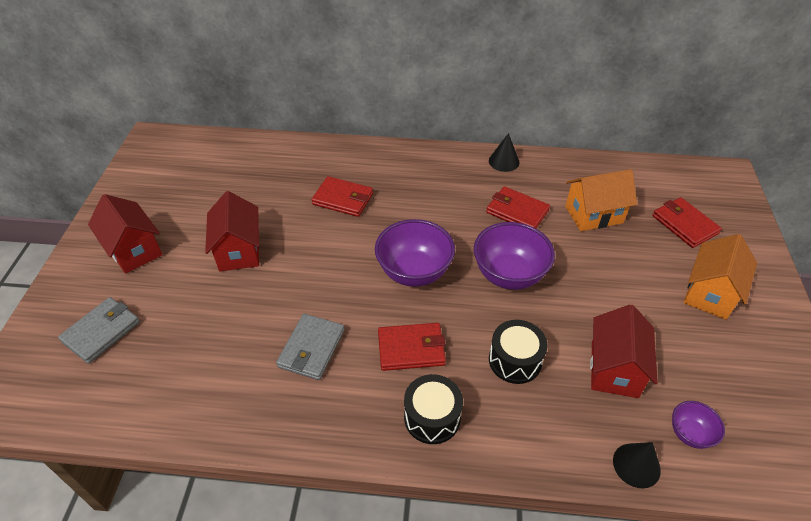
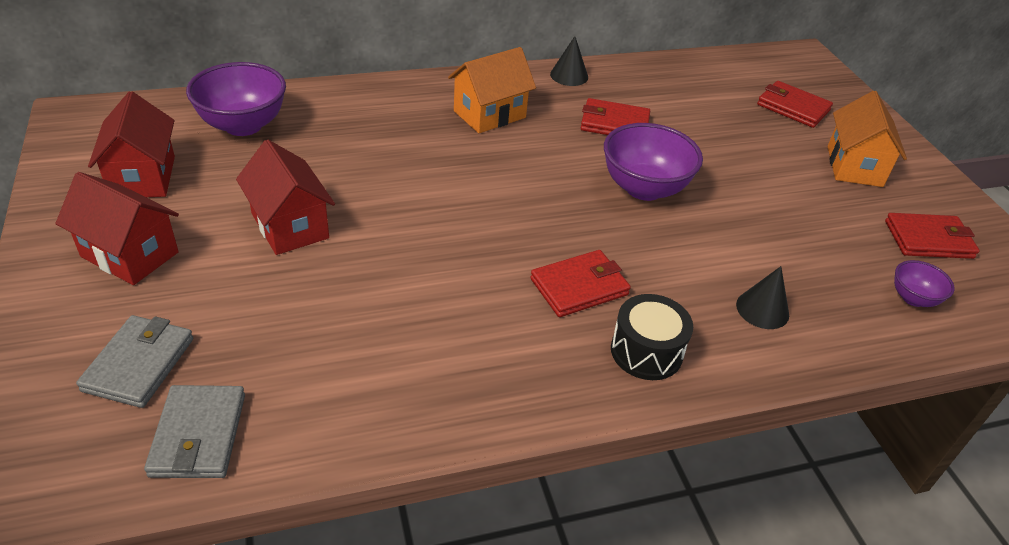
camera: 25 degrees left, 5 degrees down
grey wallet [276,314,345,380] -> grey wallet moved to [144,385,245,478]
red wallet [312,176,373,217] -> red wallet moved to [885,213,980,259]
purple bowl [375,219,455,287] -> purple bowl moved to [186,62,286,136]
black drum [489,320,548,384] -> none
orange house [565,169,637,231] -> orange house moved to [448,47,536,133]
red house [590,304,658,398] -> red house moved to [88,91,175,197]
black cone [613,442,661,489] -> black cone moved to [736,266,789,329]

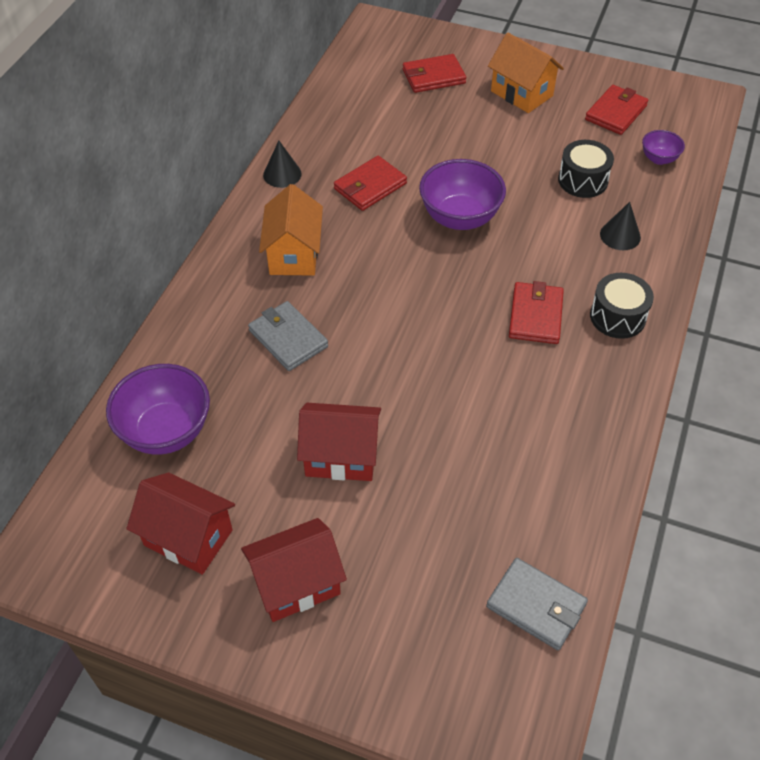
camera: 50 degrees left, 10 degrees up
grey wallet [76,315,193,408] -> grey wallet moved to [248,301,328,371]
none -> black drum [558,140,614,198]

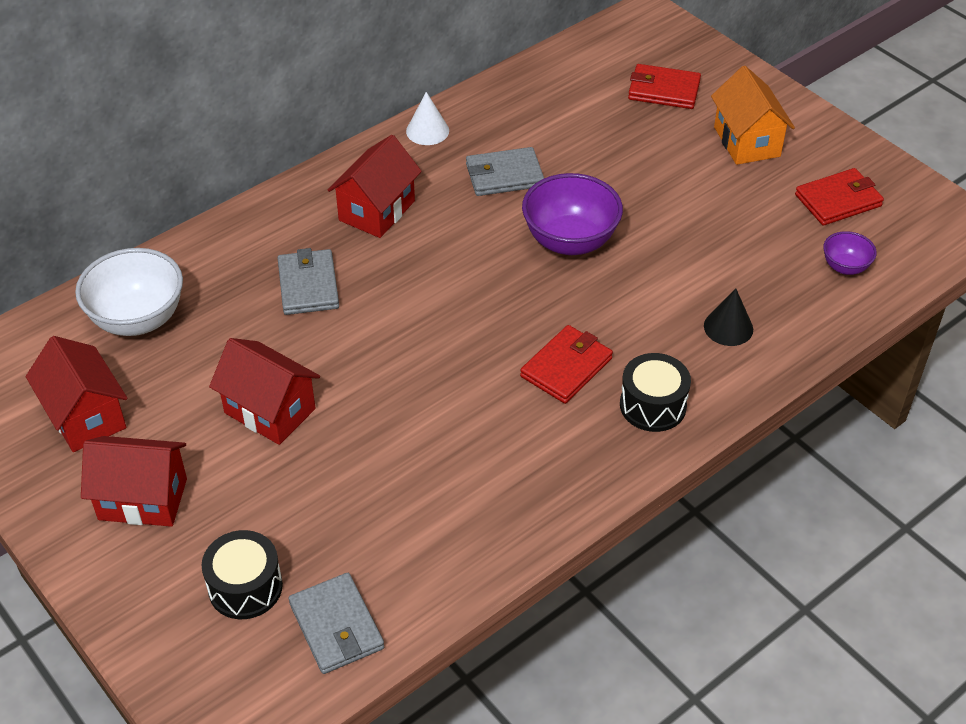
camera: 30 degrees right, 5 degrees down
purple bowl [106,364,210,455] -> white bowl [75,248,183,336]
orange house [259,184,323,276] -> red house [328,135,422,238]
black cone [263,141,302,188] -> white cone [406,92,449,145]
red wallet [334,156,407,211] -> grey wallet [466,147,544,196]
black drum [558,140,614,198] -> black drum moved to [202,530,283,619]

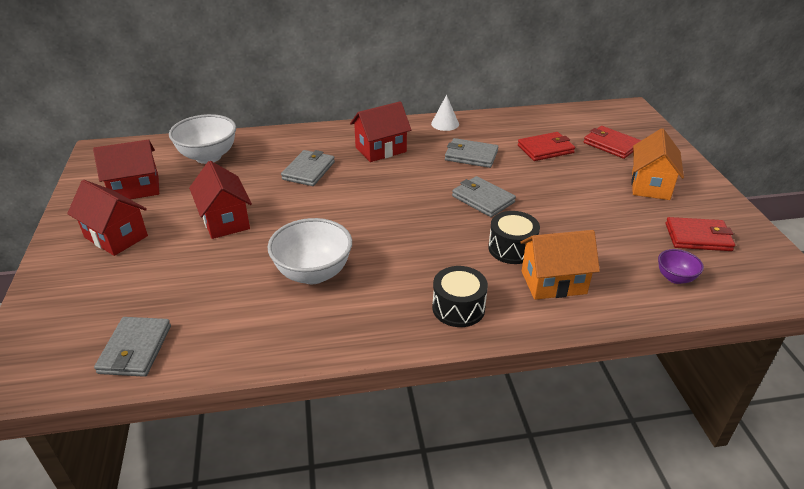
camera: 30 degrees right, 10 degrees down
red house [26,336,127,452] -> red house turned 75 degrees clockwise [93,139,159,199]
black drum [202,530,283,619] -> black drum moved to [488,211,540,264]
red wallet [520,325,613,404] -> red wallet moved to [518,132,575,161]
purple bowl [522,173,623,255] -> grey wallet [452,176,516,217]
black cone [704,289,753,346] -> orange house [520,230,600,300]
none -> white bowl [267,218,352,284]

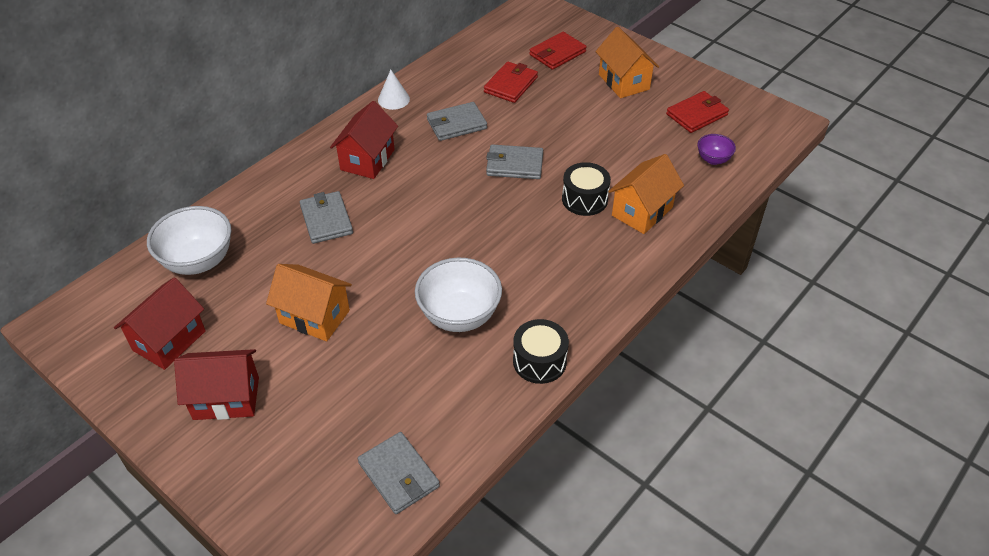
camera: 40 degrees left, 10 degrees up
red house [189,161,252,239] -> orange house [266,264,352,341]
black drum [432,266,488,327] -> black drum moved to [513,319,569,384]
red wallet [584,126,641,159] -> red wallet turned 45 degrees counterclockwise [529,32,587,70]

